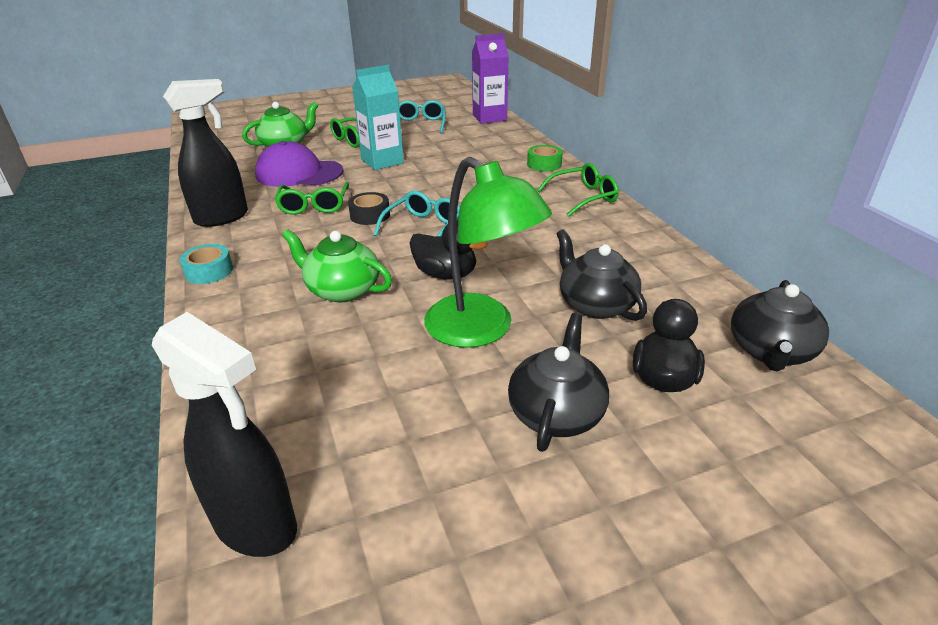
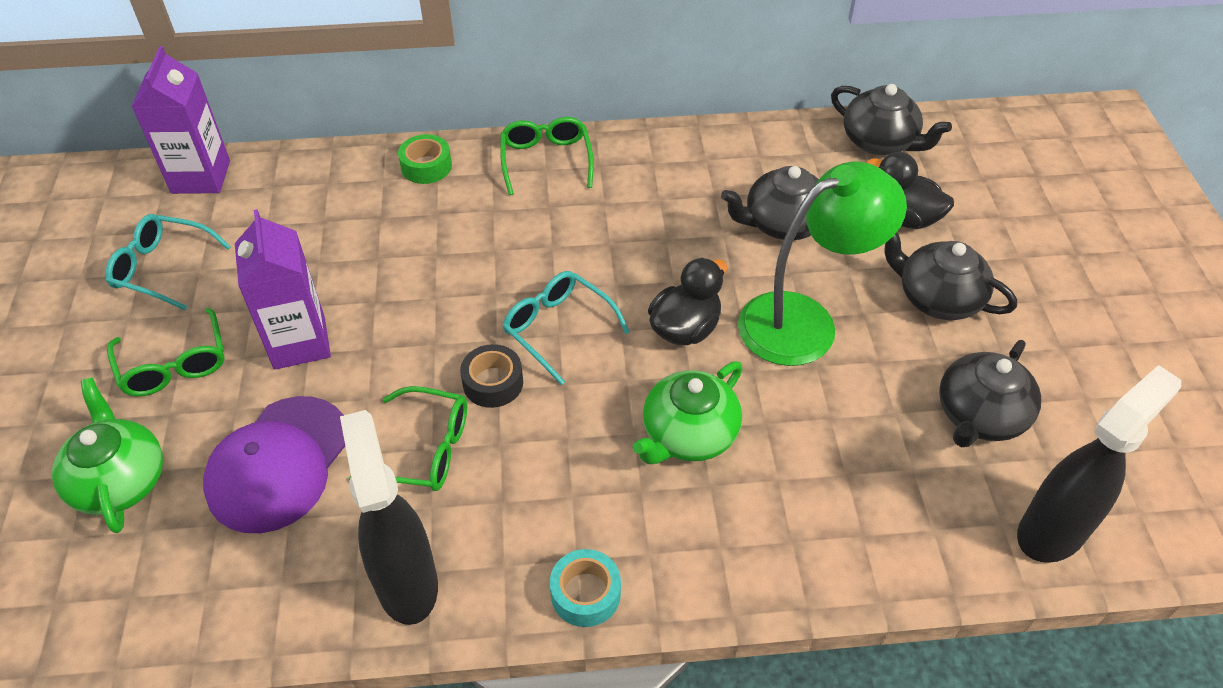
camera: 75 degrees left, 15 degrees up
turquoise carton [352,65,404,170] -> purple carton [235,209,331,370]
none -> black teapot [939,340,1041,447]

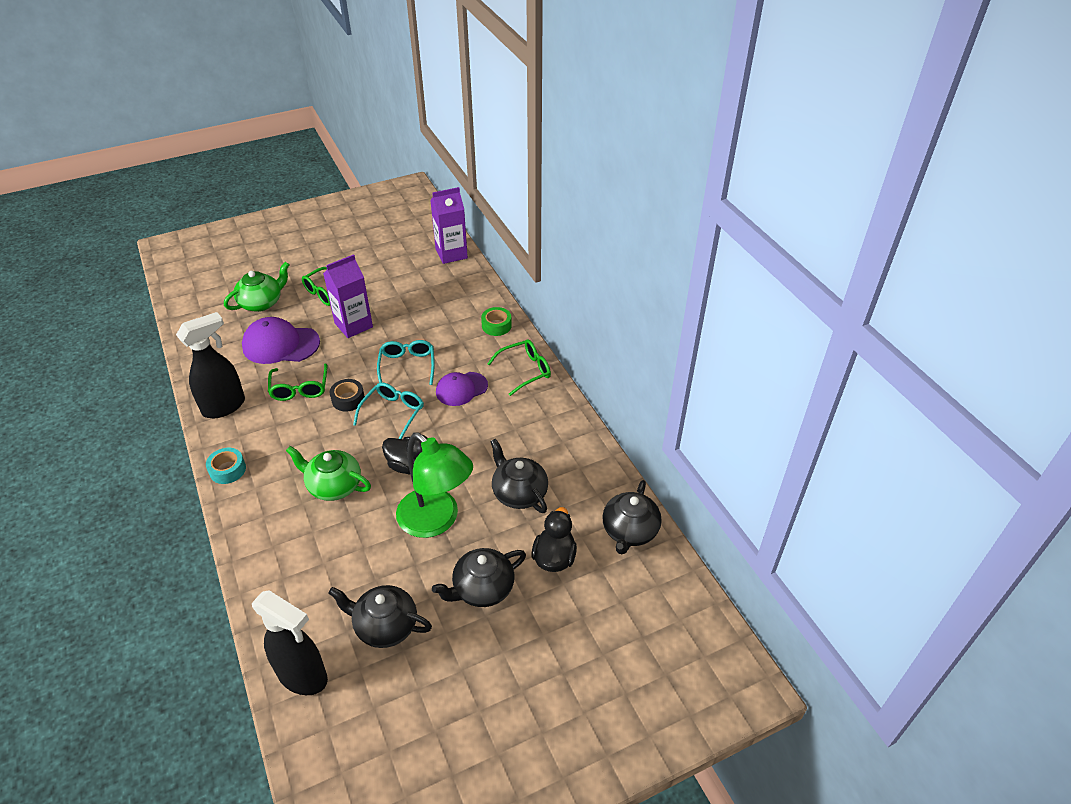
camera: 70 degrees right, 5 degrees down
turquoise glasses [105,214,231,310] -> turquoise glasses moved to [377,340,435,385]
black teapot [884,233,1017,320] -> black teapot turned 135 degrees counterclockwise [432,548,526,607]
none -> purple cap [436,372,488,406]

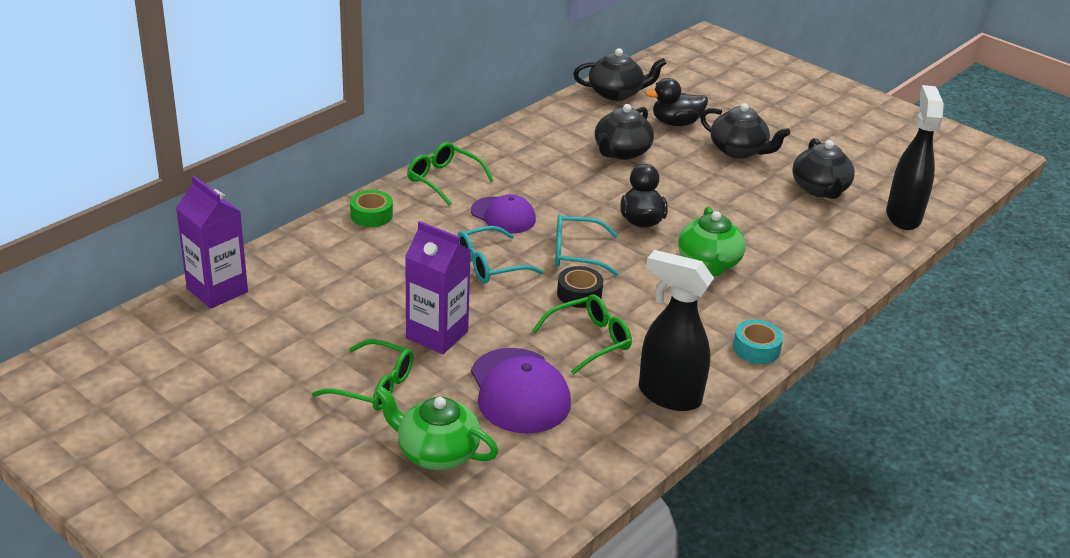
camera: 115 degrees left, 10 degrees down
green lamp [396,432,473,538] -> none

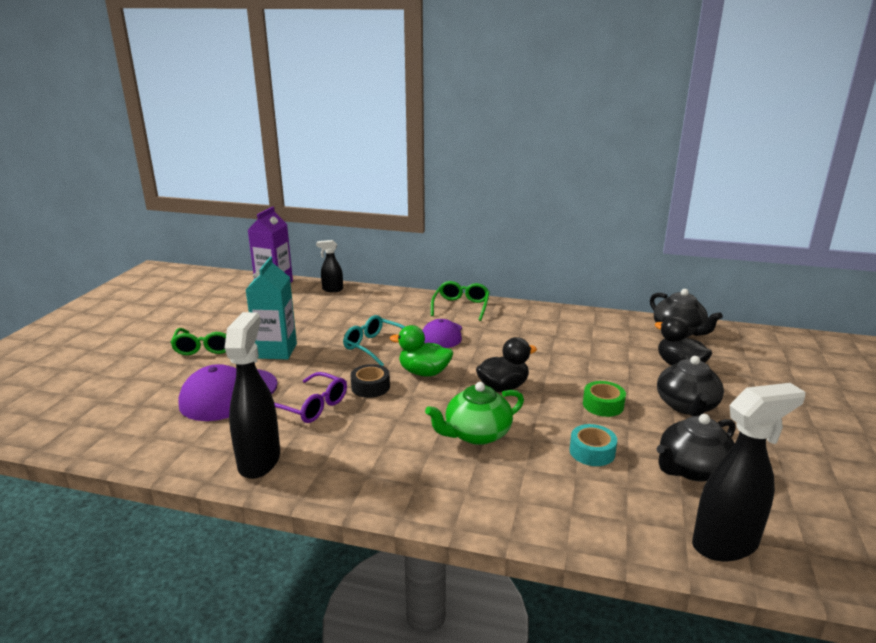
camera: 65 degrees right, 10 degrees down
green tape [350,190,393,227] -> green tape moved to [583,381,626,417]
green teapot [375,386,498,470] -> none
purple carton [405,221,471,354] -> turquoise carton [246,257,297,360]
green glasses [532,294,632,375] -> purple glasses [274,372,347,423]
turquoise glasses [555,214,619,276] -> green duck [390,325,453,377]
black teapot [595,104,654,160] -> none
turquoise tape [733,320,783,364] -> turquoise tape moved to [570,424,617,466]
none -> black spray bottle [316,240,343,292]

